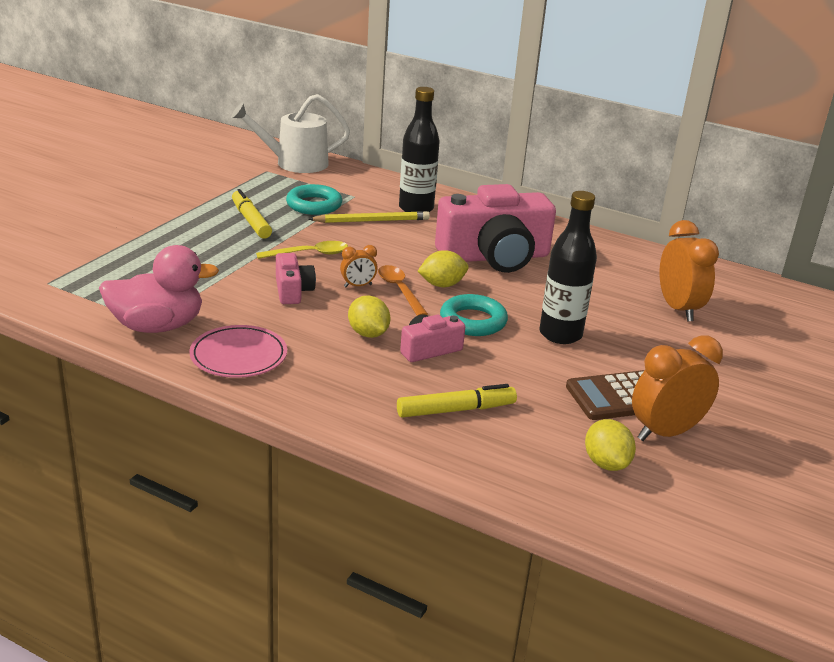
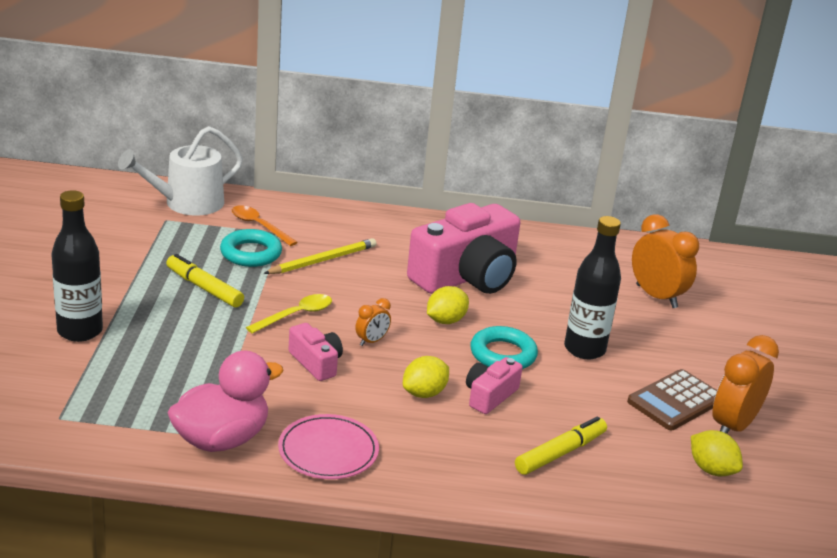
camera: 25 degrees left, 0 degrees up
yellow lemon [348,295,391,338] -> yellow lemon turned 75 degrees counterclockwise [403,356,449,398]
orange spoon [378,265,428,316] -> orange spoon moved to [232,205,298,246]
black bottle [399,87,440,212] -> black bottle moved to [52,190,103,342]

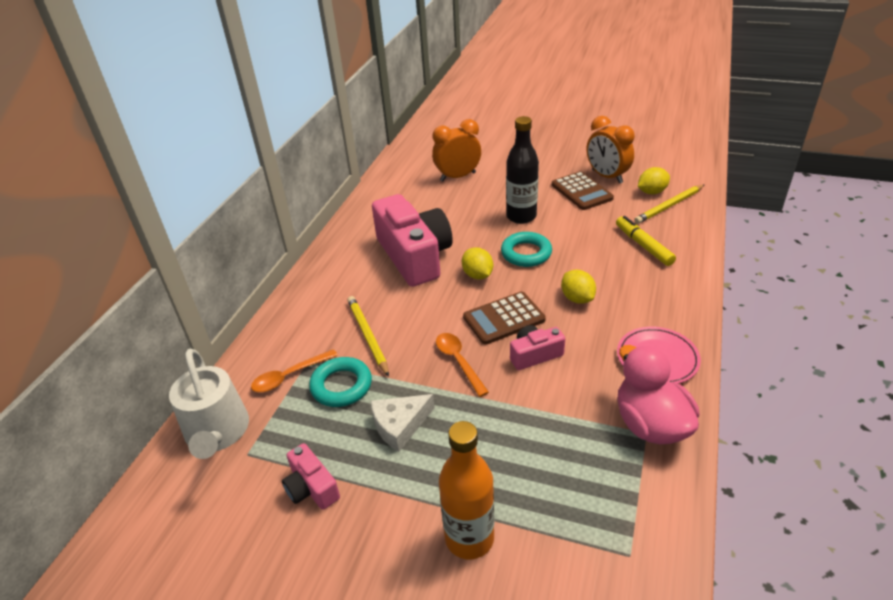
camera: 70 degrees left, 10 degrees up
black bottle [52,190,103,342] -> orange bottle [439,421,494,559]
yellow marker [166,254,244,308] -> white cheese [371,394,435,452]
yellow spoon [246,294,332,333] -> orange spoon [436,333,489,397]
orange clock [355,298,391,346] -> brown calculator [463,292,546,345]
pink camera [466,357,523,414] -> pink camera moved to [282,443,340,510]
none -> yellow pencil [634,184,705,224]

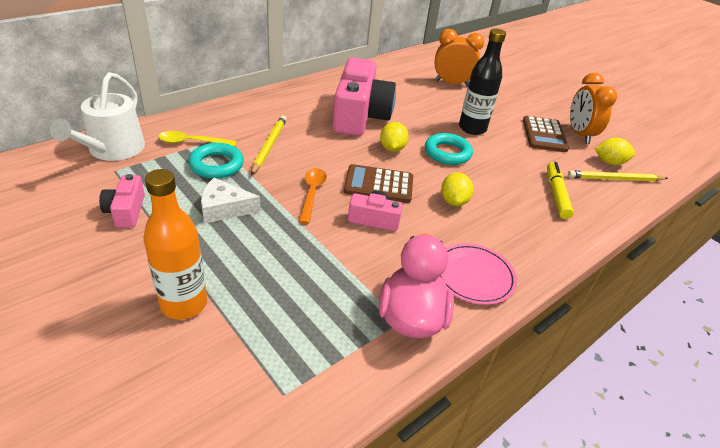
camera: 25 degrees right, 0 degrees up
orange spoon [251,349,338,392] -> yellow spoon [158,131,237,146]

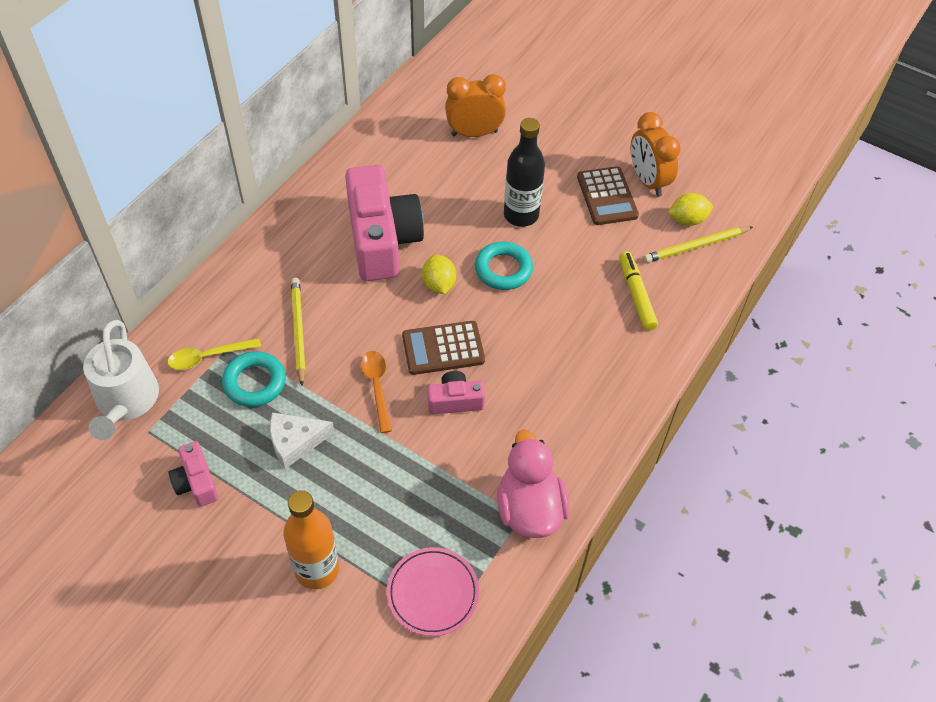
camera: 15 degrees left, 15 degrees up
yellow lemon [441,172,474,206] -> none
pink plate [441,243,517,305] -> pink plate moved to [387,547,479,636]

